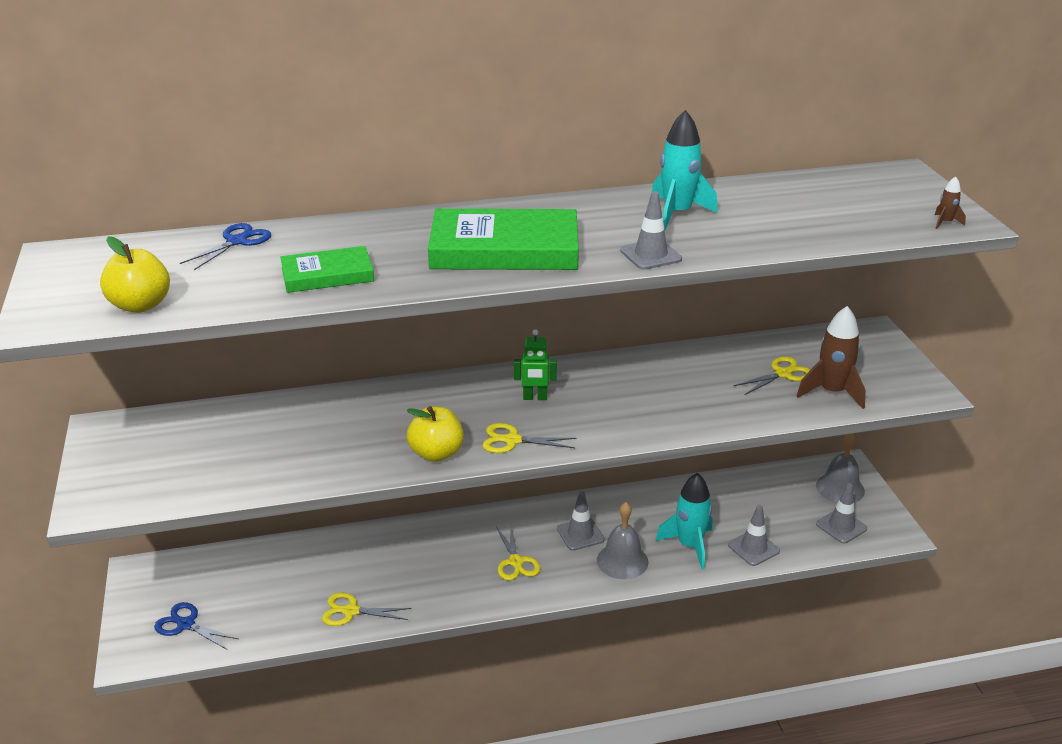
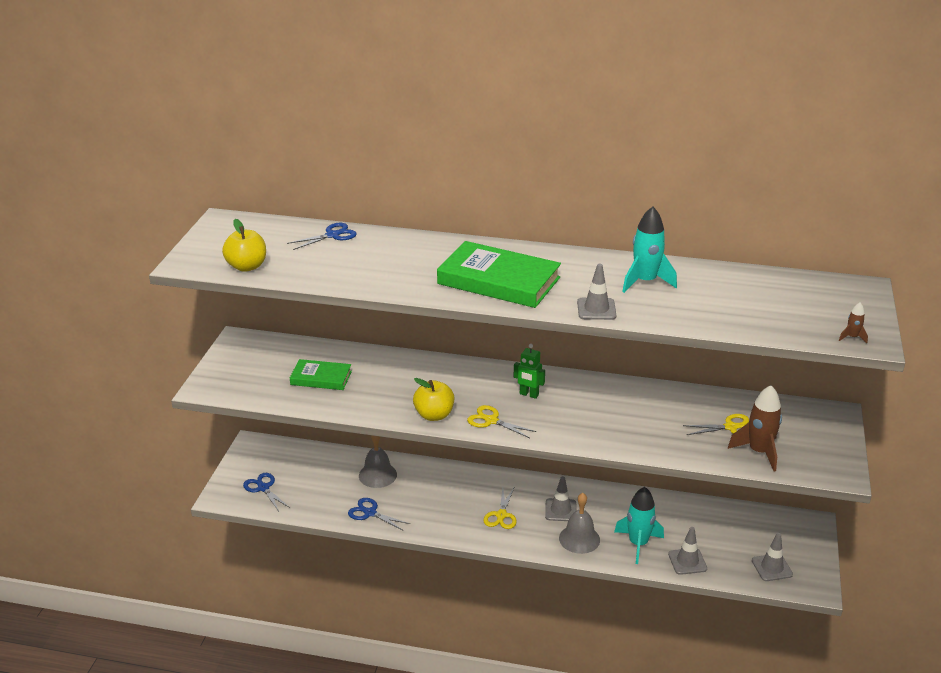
camera: 25 degrees right, 0 degrees up
green book [280,246,374,293] -> green book moved to [290,359,352,390]
yellow scissors [322,593,411,626] -> blue scissors [348,498,410,530]
grey bell [816,433,865,503] -> grey bell moved to [359,435,397,488]

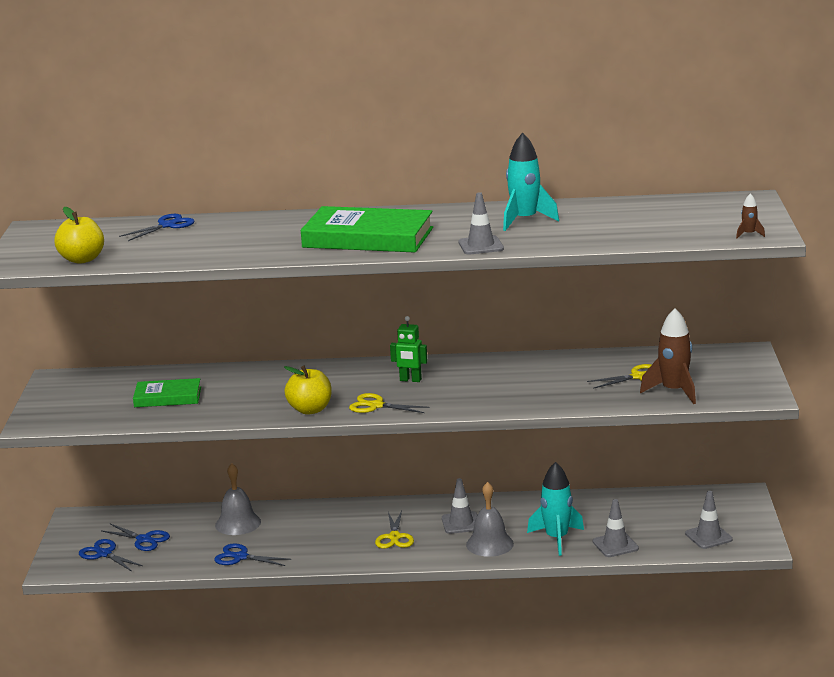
camera: 10 degrees left, 10 degrees down
none -> blue scissors [102,524,170,551]

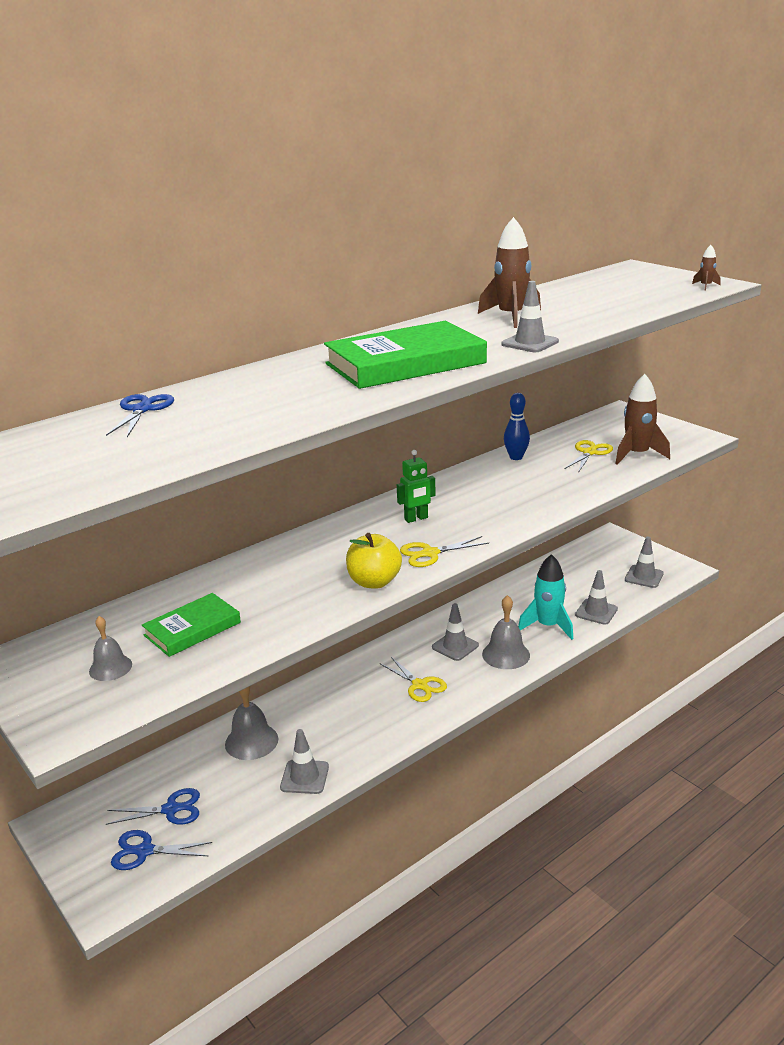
camera: 40 degrees left, 5 degrees up
yellow apple [54,207,104,264] -> none
blue scissors [214,544,291,566] -> grey traffic cone [280,729,329,794]
turquoise rocket [503,133,559,231] -> brown rocket [478,217,541,328]
none -> grey bell [89,616,132,681]
none -> blue bowling pin [504,393,530,460]

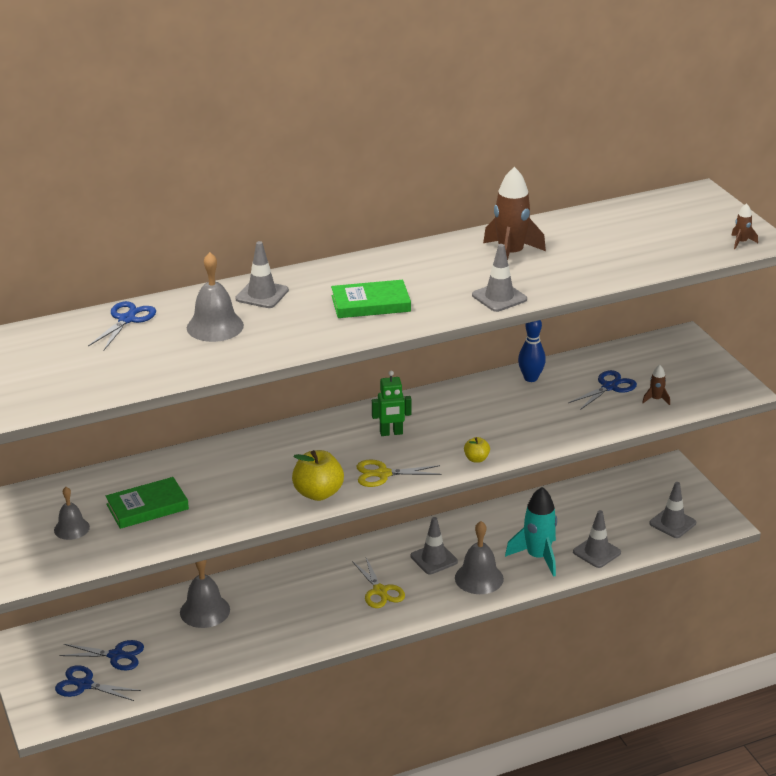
camera: 15 degrees right, 5 degrees up
grey traffic cone [280,729,329,794] -> grey traffic cone moved to [235,241,289,308]
green book [324,321,487,389] -> green book [331,280,411,318], size x0.57
yellow scissors [564,440,613,473] -> blue scissors [568,370,637,410]
brown rocket [615,374,670,465] -> brown rocket [642,365,670,405], size x0.46
none -> grey bell [187,252,244,342]
none -> yellow apple [464,437,490,463]

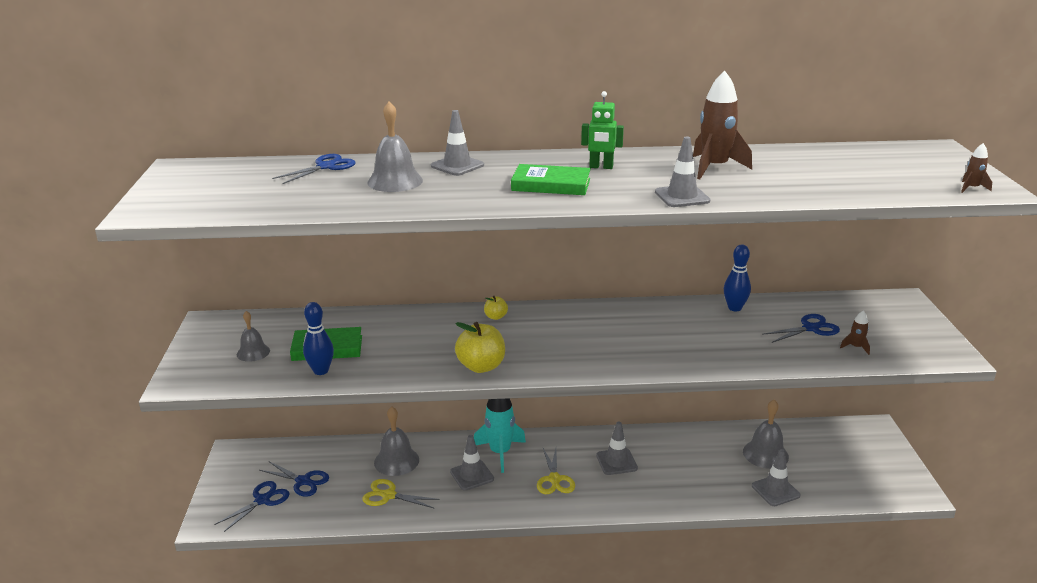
camera: 20 degrees right, 5 degrees down
blue scissors [55,665,141,701] -> blue scissors turned 90 degrees clockwise [214,481,290,532]
yellow scissors [357,459,442,487] -> yellow scissors moved to [362,479,440,509]
green robot [372,371,411,436] -> green robot moved to [581,91,624,169]
grey bell [455,521,504,594] -> grey bell moved to [743,400,789,469]
yellow apple [464,437,490,463] -> yellow apple moved to [484,296,508,320]
turquoise rocket [505,487,557,577] -> turquoise rocket moved to [474,398,526,473]
grey traffic cone [649,482,696,538] -> grey traffic cone moved to [450,435,494,491]
none -> blue bowling pin [303,302,334,375]

